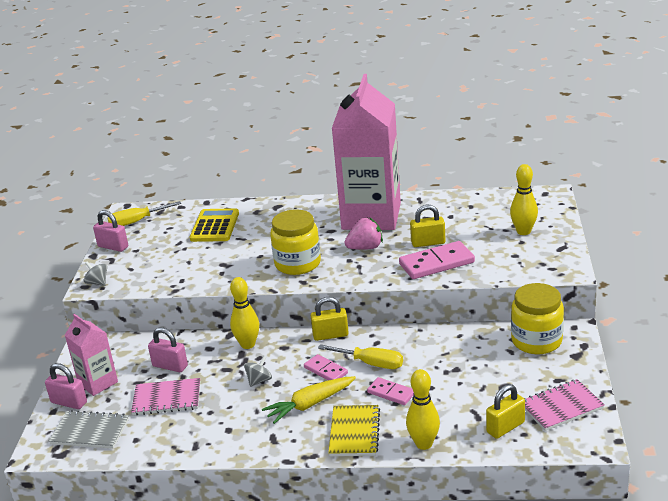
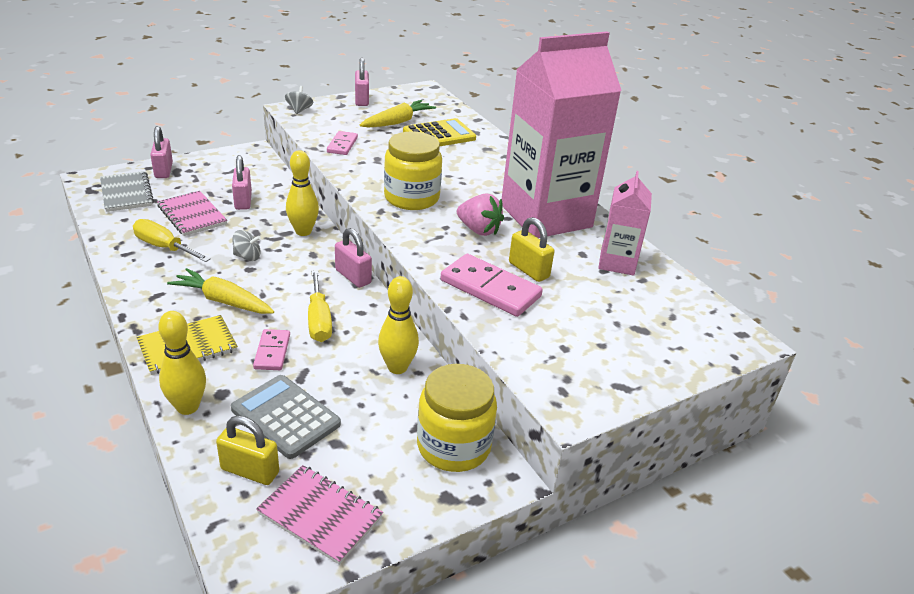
camera: 50 degrees right, 5 degrees up
pink carton [65,314,118,396] -> pink carton moved to [598,171,652,276]
yellow screwdriver [107,201,181,226] -> yellow screwdriver moved to [133,219,211,262]
pink domino [304,354,348,380] -> pink domino moved to [327,131,358,155]
yellow padlock [311,297,349,341] -> pink padlock [335,228,372,288]
yellow bowling pin [510,164,538,235] -> yellow bowling pin moved to [378,276,419,374]
none -> grey calculator [231,375,341,459]
none -> yellow carrot [360,100,436,128]

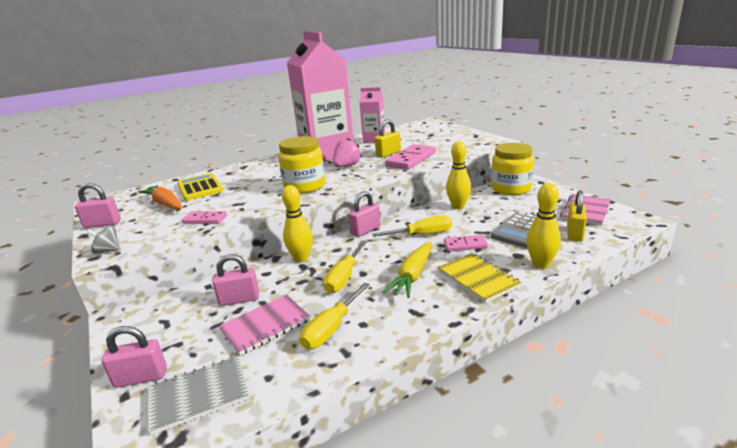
camera: 85 degrees left, 10 degrees down
grey spinning top [232,230,261,261] -> yellow screwdriver [323,241,367,293]
yellow carrot [360,100,436,128] -> orange carrot [138,185,182,210]

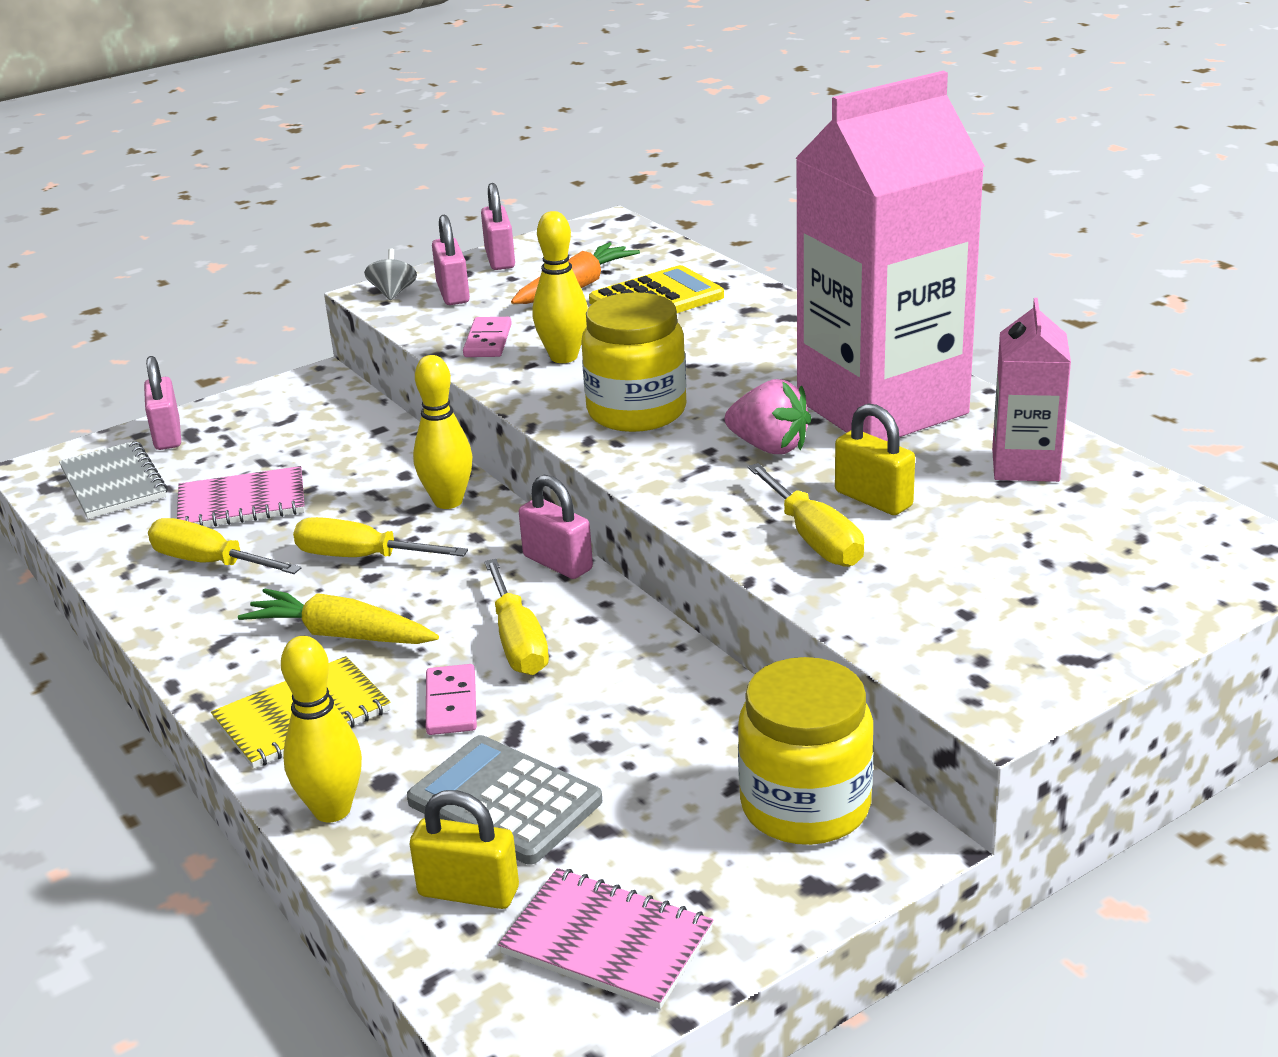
camera: 85 degrees right, 5 degrees up
pink padlock [212,254,259,306] -> pink padlock moved to [432,215,470,305]
pink notebook [219,295,310,356] -> pink notebook turned 60 degrees counterclockwise [177,466,305,527]
pink domino [385,144,436,170] -> yellow screwdriver [747,463,864,567]
yellow bowling pin [446,141,471,209] -> yellow bowling pin moved to [533,211,588,363]

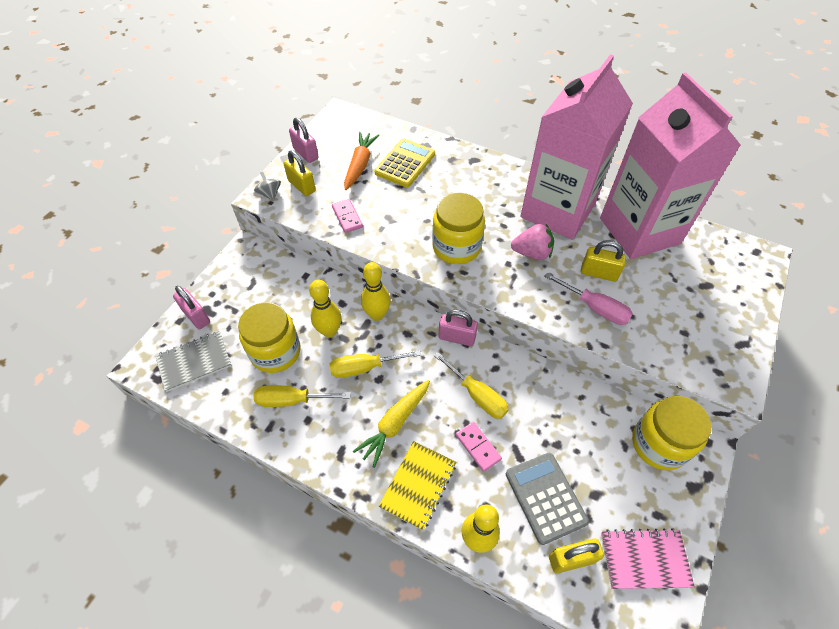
camera: 30 degrees left, 25 degrees up
grey notebook [59,441,168,519] -> grey notebook turned 60 degrees counterclockwise [155,331,232,392]
pink notebook [177,466,305,527] -> yellow jar [238,302,301,373]
yellow carrot [238,588,439,644] -> yellow carrot turned 45 degrees counterclockwise [353,380,430,468]
grey calculator [407,735,602,864] -> grey calculator turned 60 degrees clockwise [506,453,589,545]
pink padlock [432,215,470,305] -> yellow padlock [284,150,316,196]
yellow bowling pin [533,211,588,363] -> yellow bowling pin moved to [309,280,342,337]
yellow screwdriver [747,463,864,567] -> pink screwdriver [544,272,633,325]
pink carton [992,298,1071,482] -> pink carton [600,73,741,259], size x2.08

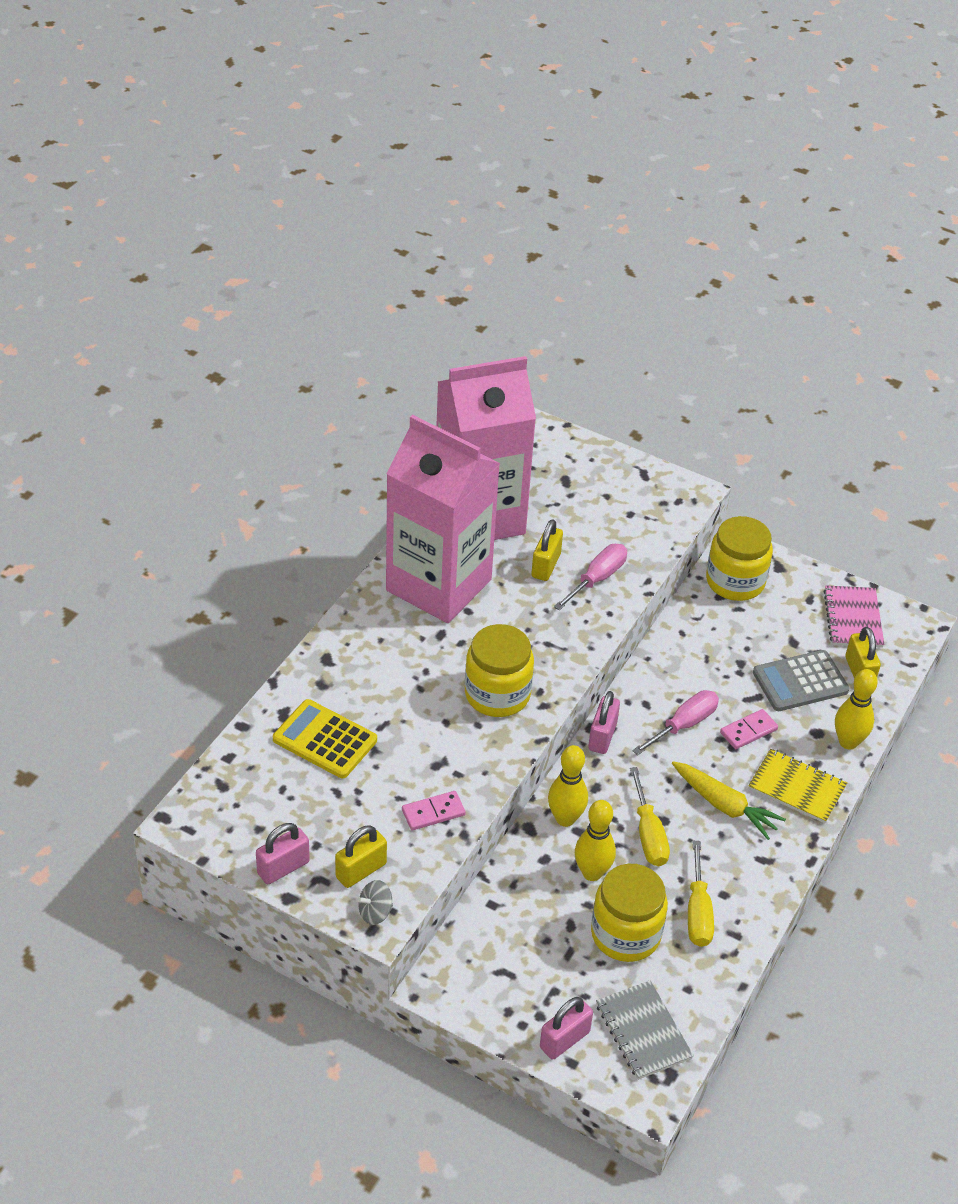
camera: 90 degrees left, 10 degrees down
orange carrot [344,132,379,190] -> none
yellow screwdriver [434,352,509,419] -> pink screwdriver [632,690,719,755]
pink strawberry [511,224,554,260] -> none

